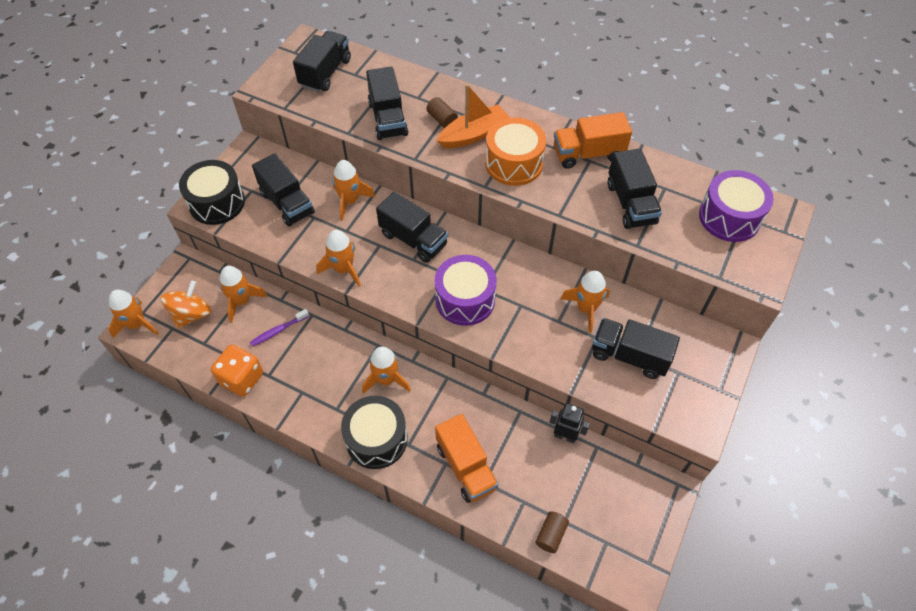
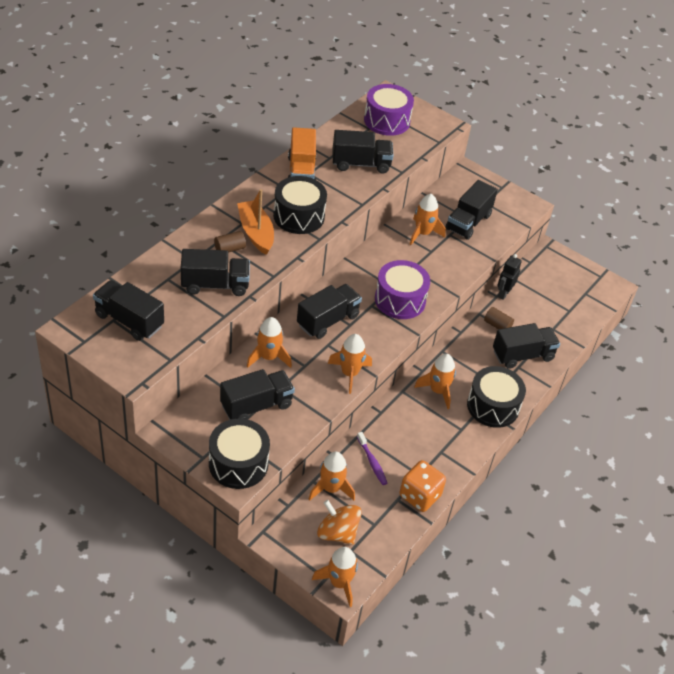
camera: 85 degrees left, 10 degrees down
orange truck [435,414,498,503] -> black truck [493,323,560,369]
orange drum [485,117,546,186] -> black drum [273,176,327,234]
brown cylinder [535,511,569,553] -> brown cylinder moved to [484,307,514,329]

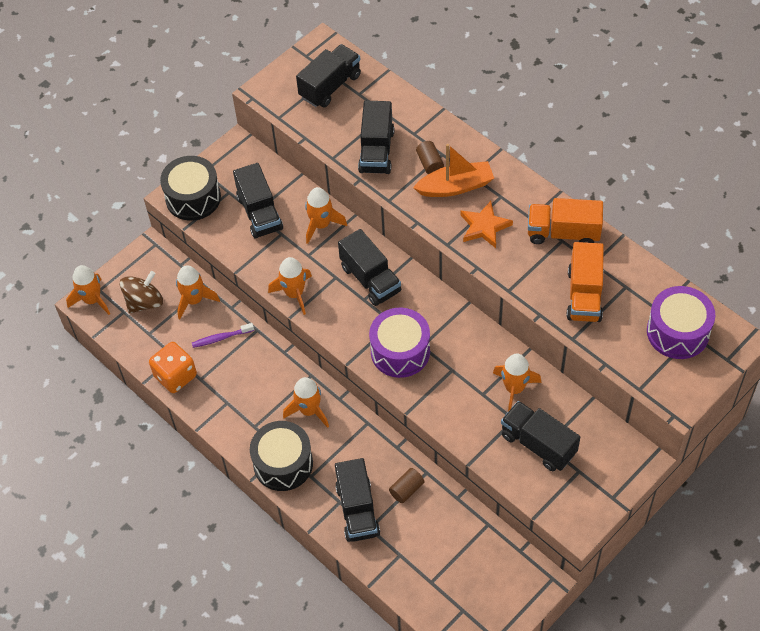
camera: 105 degrees right, 10 degrees up
black drum [273,176,327,234] -> orange star [460,201,513,248]
orange spinning top [317,500,362,545] -> brown spinning top [120,271,163,313]
black truck [333,130,394,174] -> orange truck [566,242,604,322]
black robot [497,254,522,300] -> none

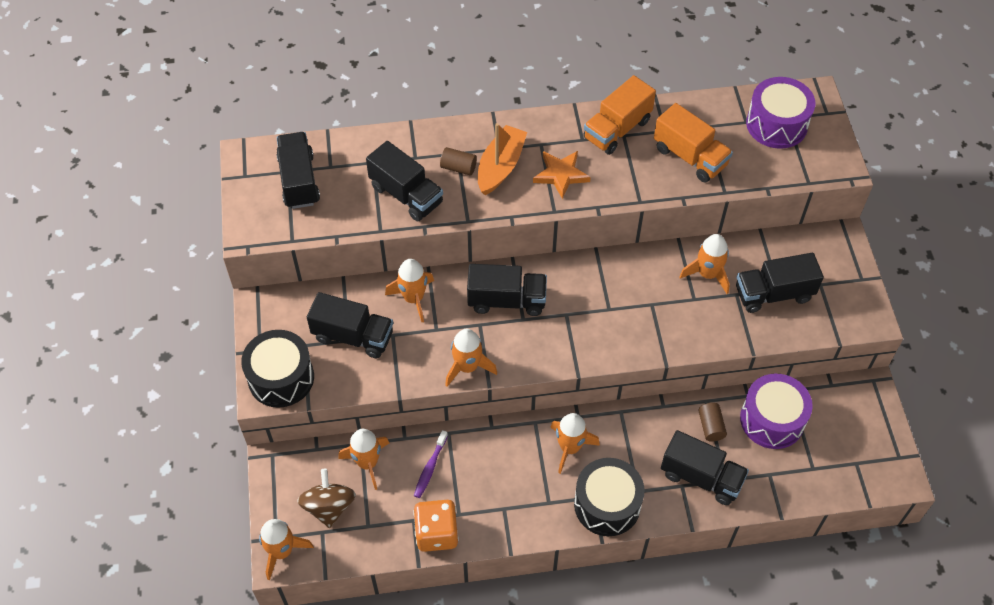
camera: 55 degrees left, 0 degrees up
purple drum [369,308,430,378] -> purple drum moved to [740,374,813,449]

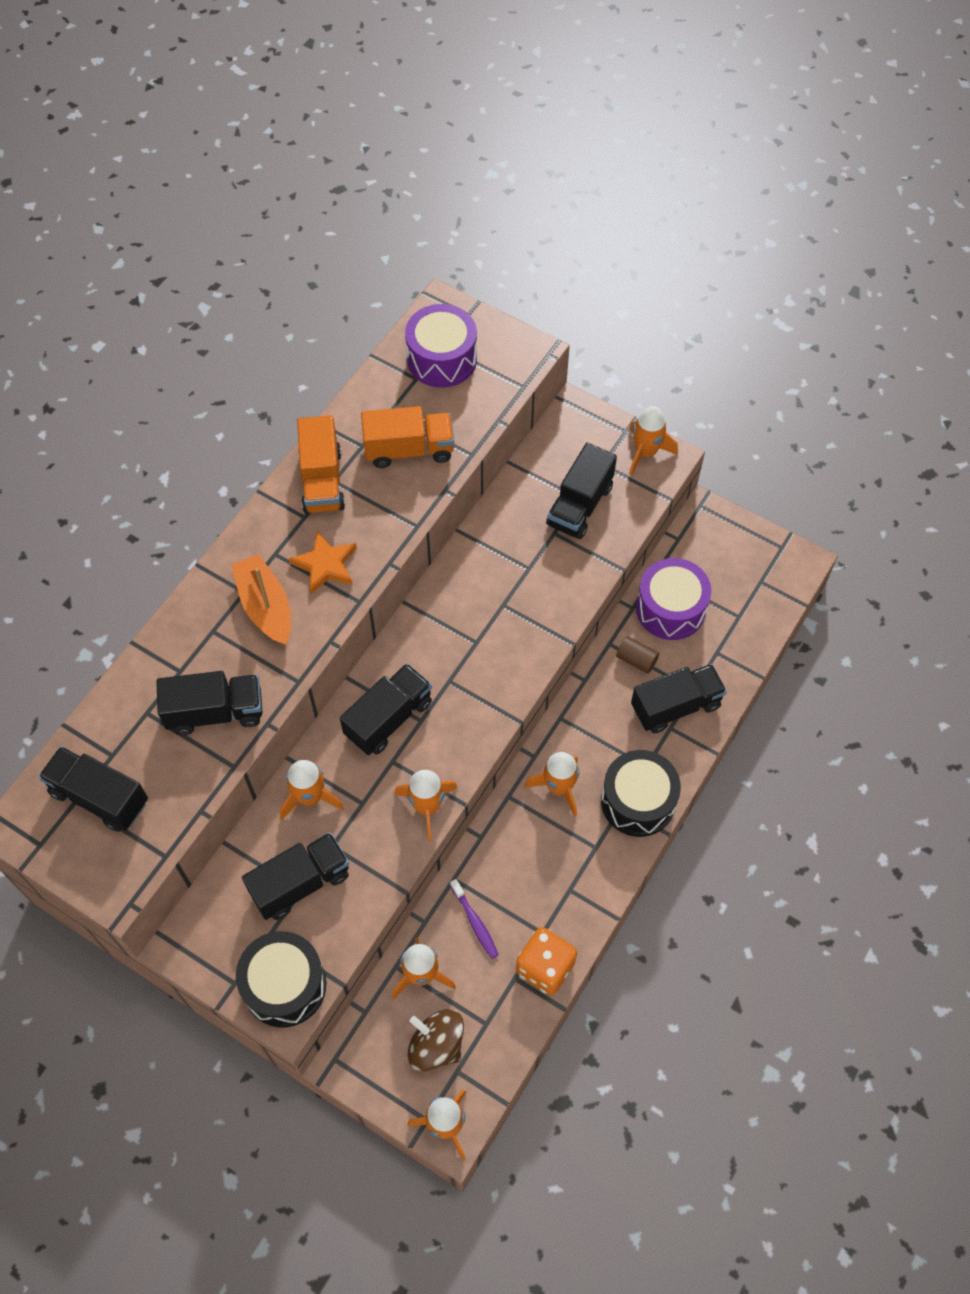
camera: 50 degrees left, 5 degrees up
brown cylinder [440,147,477,175] -> none
orange rocket [679,234,730,294] -> orange rocket moved to [629,406,678,476]

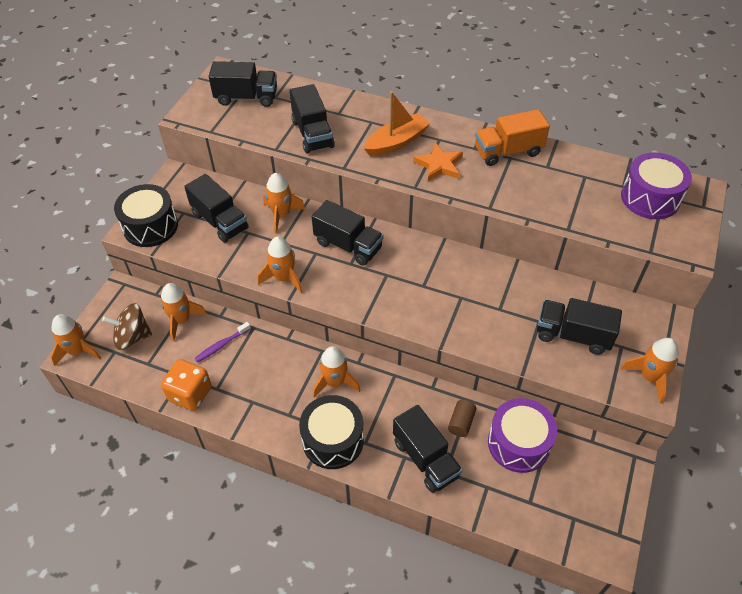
camera: 80 degrees right, 10 degrees down
black truck [38,746,148,832] -> black truck turned 75 degrees clockwise [209,61,277,107]
orange truck [361,406,454,468] -> none
brown spinning top [408,1009,464,1071] -> brown spinning top turned 120 degrees counterclockwise [102,303,152,350]

